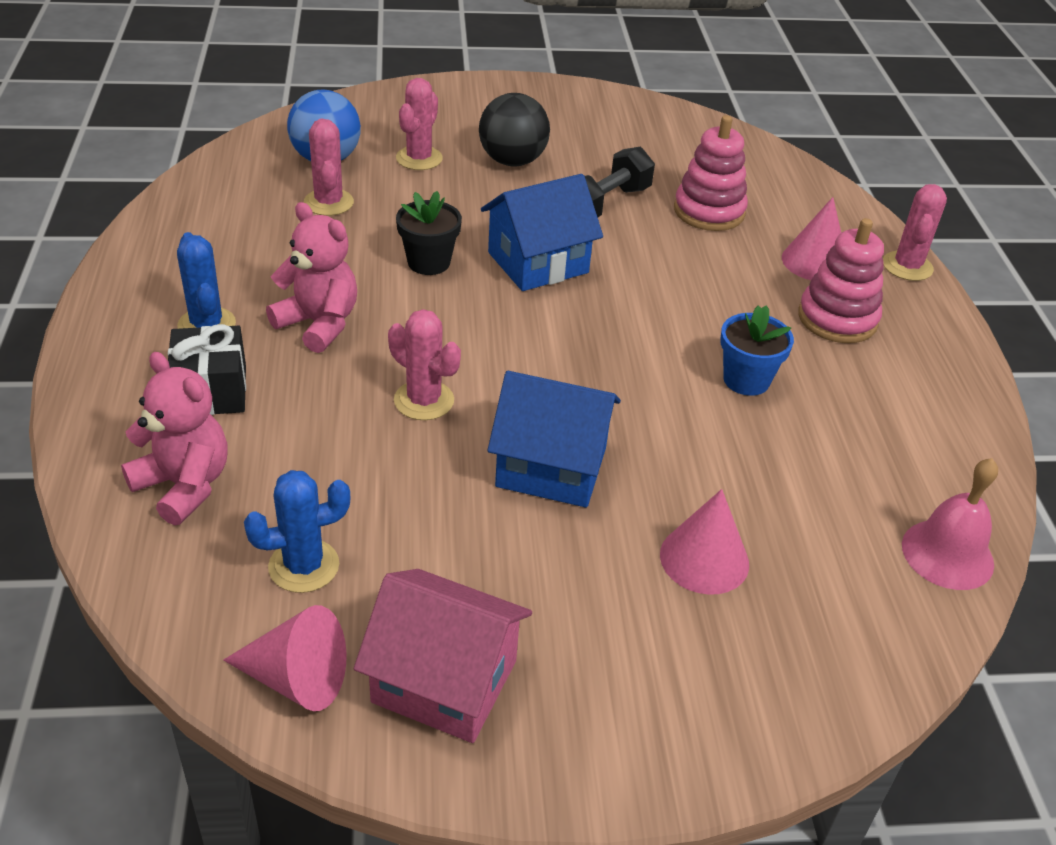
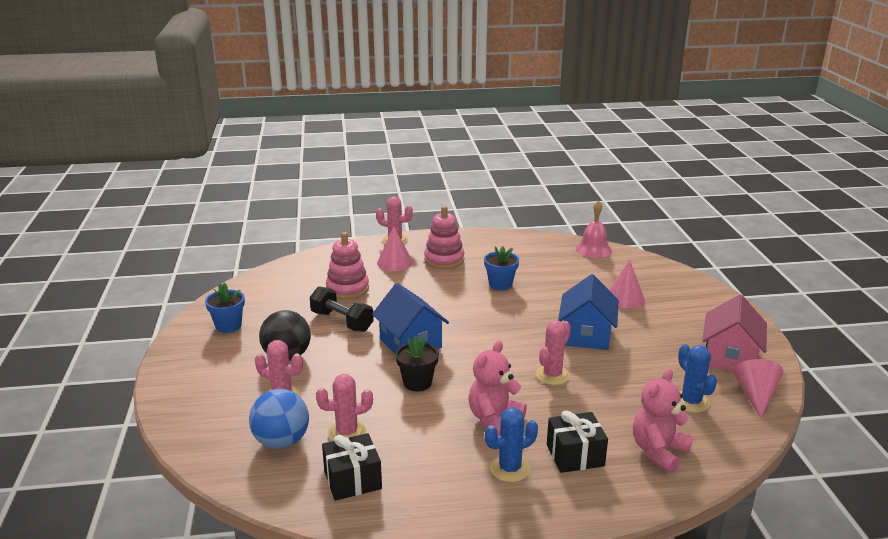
camera: 90 degrees left, 15 degrees down
none -> blue flower pot [205,283,245,333]
none -> black gift [322,433,382,501]

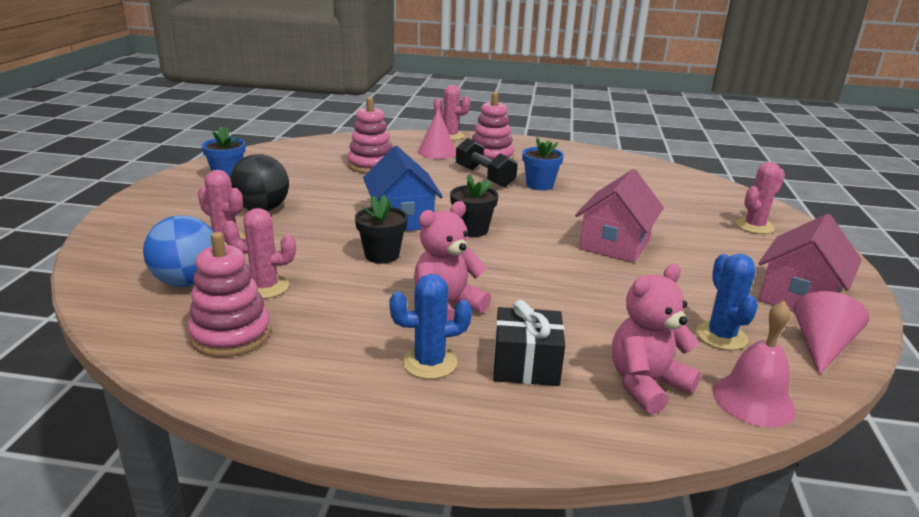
camera: 15 degrees right, 0 degrees up
black dumbbell [310,286,374,332] -> black dumbbell moved to [456,138,518,188]
black gift [322,433,382,501] -> pink stacking toy [188,232,271,357]
pink cactus [536,320,571,385] -> pink cactus moved to [736,162,785,234]
blue house [558,274,618,350] -> pink house [575,169,664,263]
pink bell [576,200,612,258] -> pink bell moved to [713,301,796,427]
pink cone [609,260,645,309] -> none
none -> black flower pot [450,174,498,237]

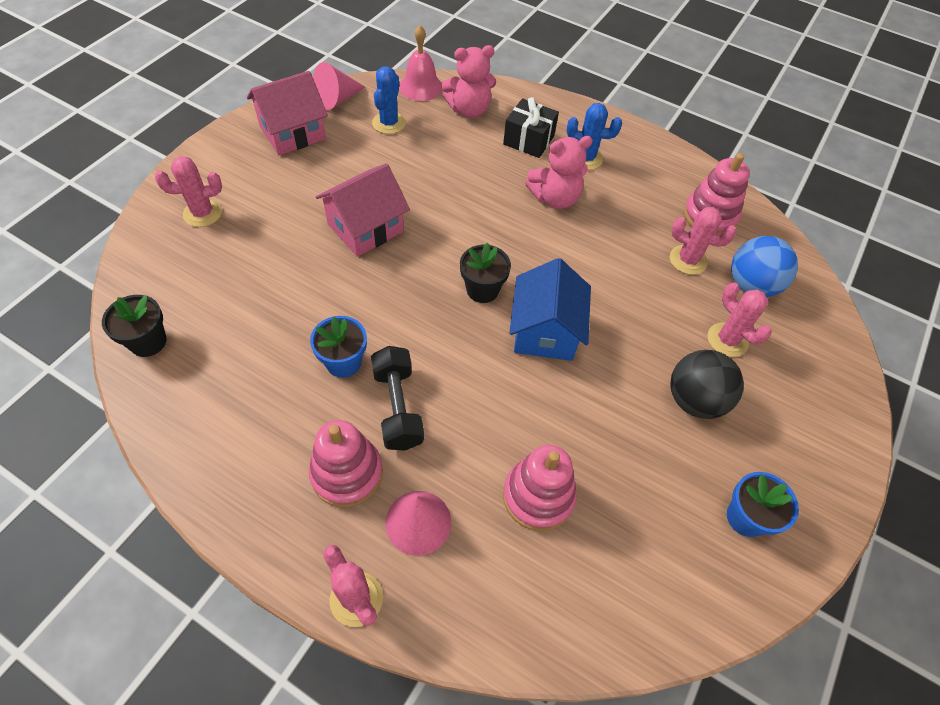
camera: 160 degrees left, 30 degrees up
black flower pot [355,195,408,264] -> black flower pot moved to [102,295,166,357]

